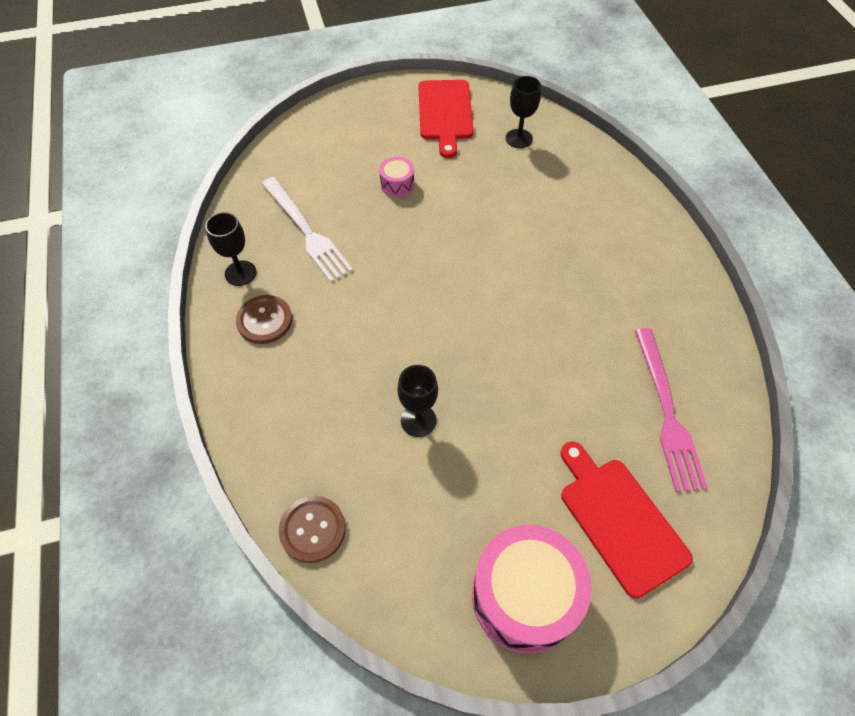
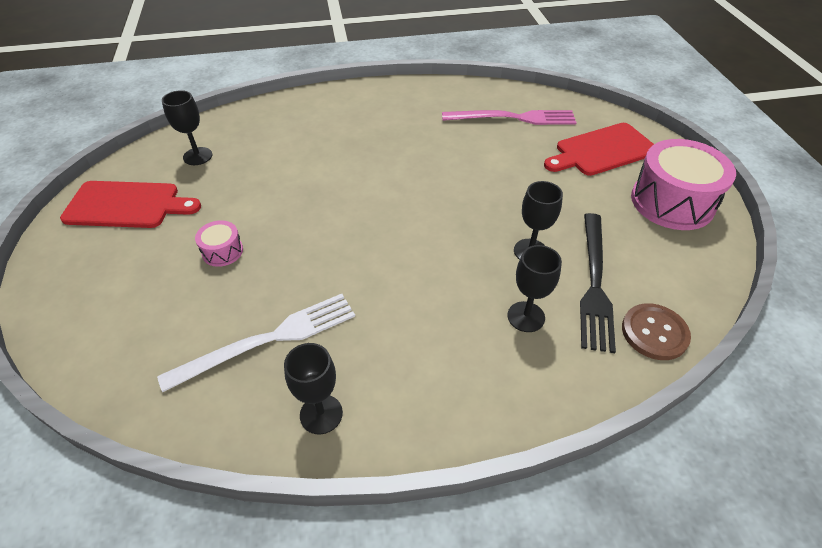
camera: 85 degrees left, 10 degrees down
brown button [236,295,292,344] -> none
none -> black goblet [508,245,562,332]
none -> black fork [580,213,616,353]

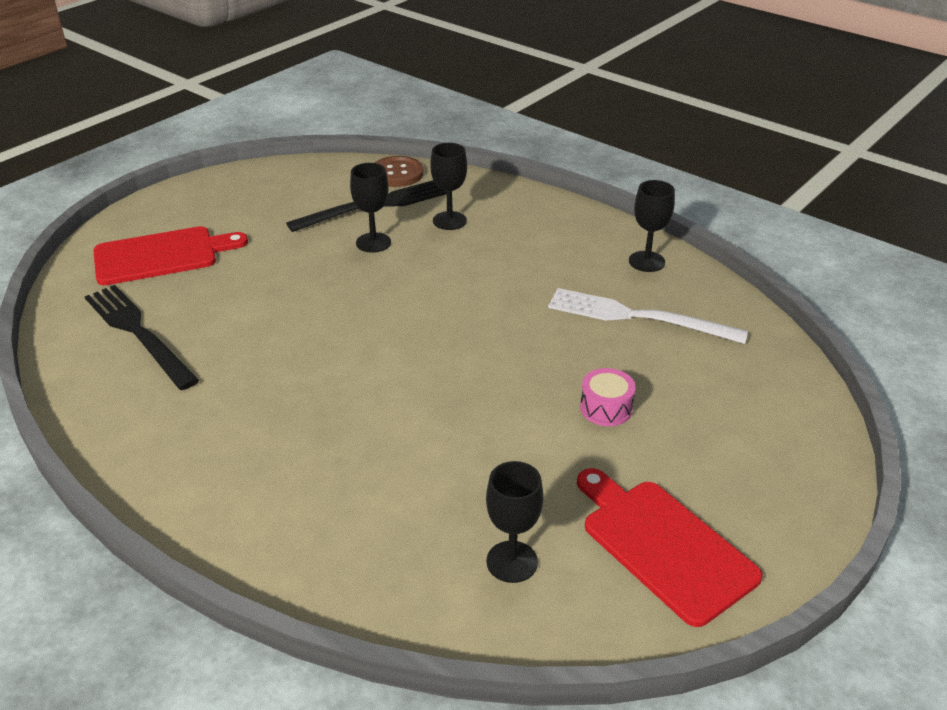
camera: 130 degrees left, 10 degrees down
pink fork [442,110,577,125] -> black fork [85,285,199,390]
red cutting board [544,123,654,176] -> red cutting board turned 45 degrees counterclockwise [93,226,248,285]
pink drum [631,139,736,230] -> none

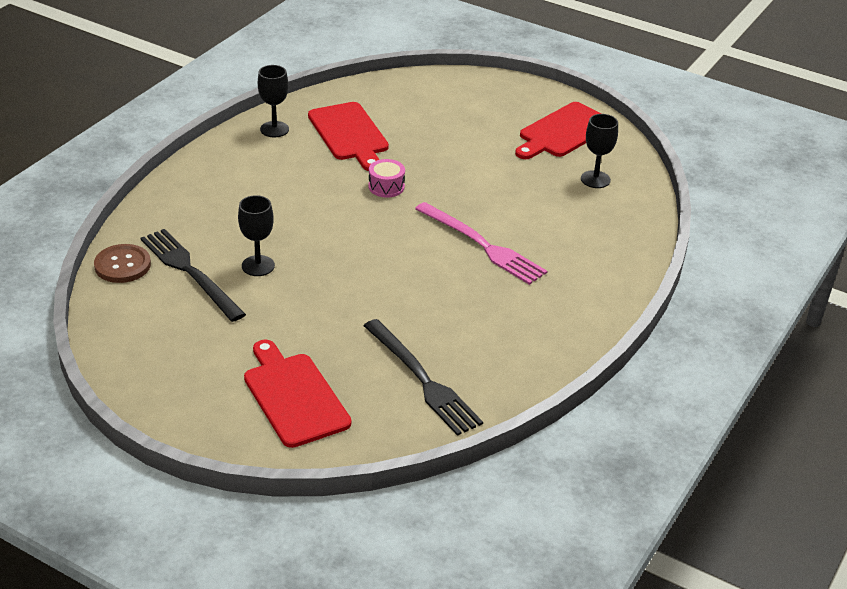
camera: 100 degrees left, 0 degrees up
black fork [85,285,199,390] -> black fork turned 75 degrees counterclockwise [363,319,483,436]
black goblet [430,143,467,230] -> none
white fork [548,288,748,344] -> red cutting board [308,102,389,171]
pink drum [580,368,636,426] -> pink drum moved to [368,159,405,198]
none -> pink fork [415,202,548,285]

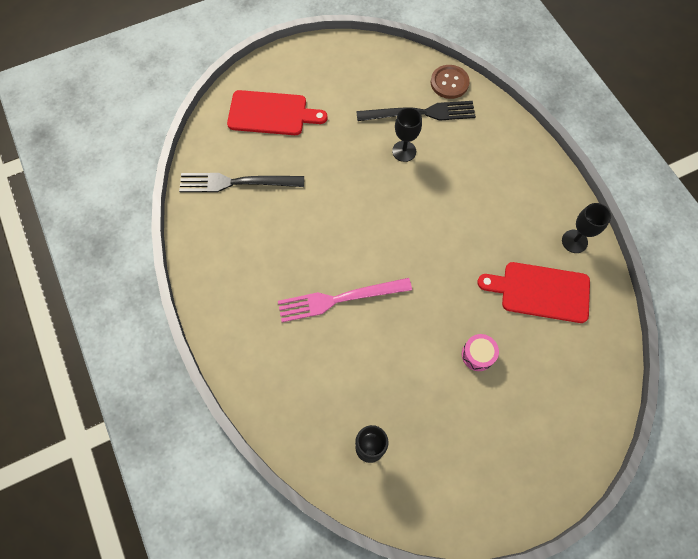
camera: 125 degrees right, 30 degrees up
pink drum [368,159,405,198] -> pink drum moved to [462,334,499,371]
red cutting board [515,102,602,159] -> none

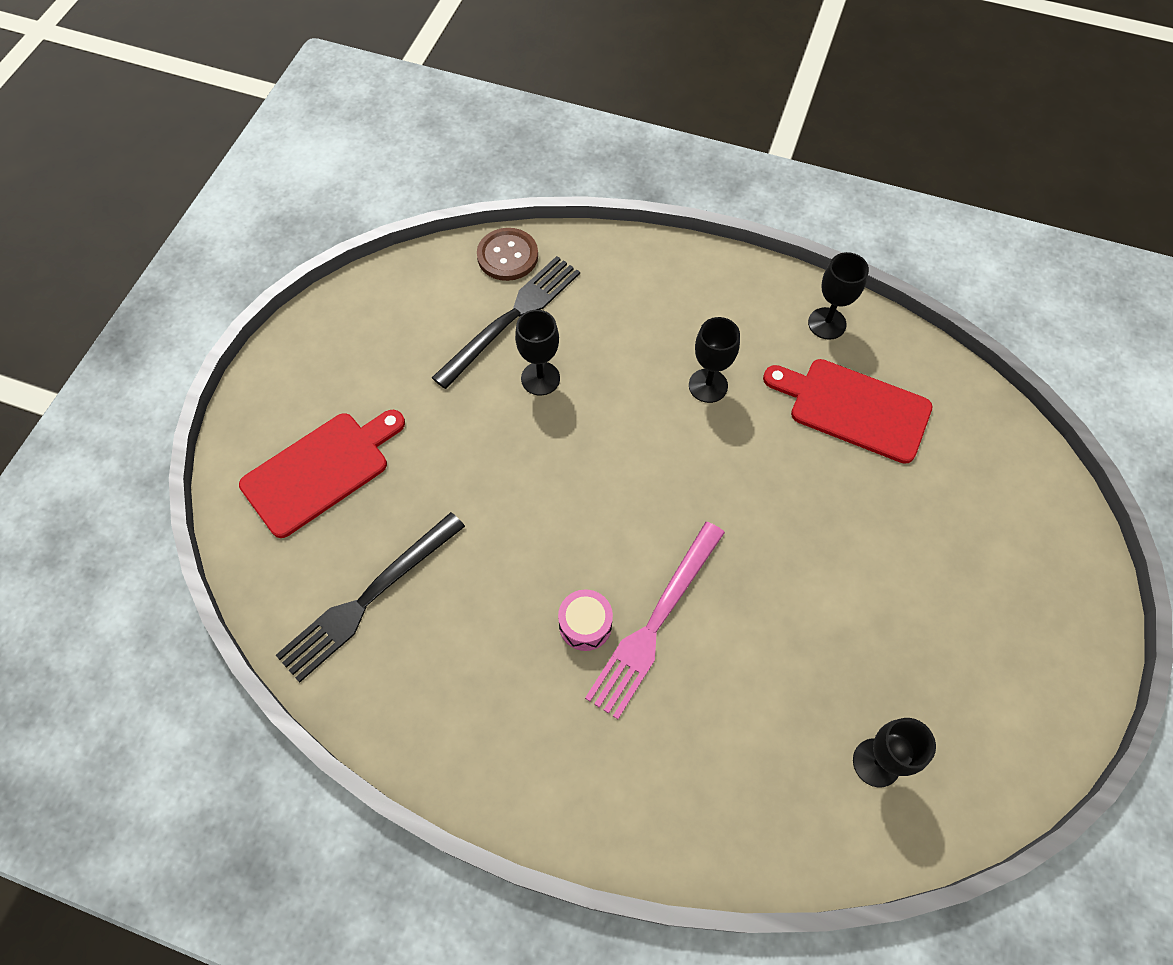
camera: 45 degrees left, 5 degrees down
pink drum [462,334,499,371] -> pink drum moved to [558,589,613,651]
red cutting board [477,262,590,323] -> red cutting board turned 60 degrees clockwise [763,359,932,464]
none -> black goblet [689,317,740,403]

